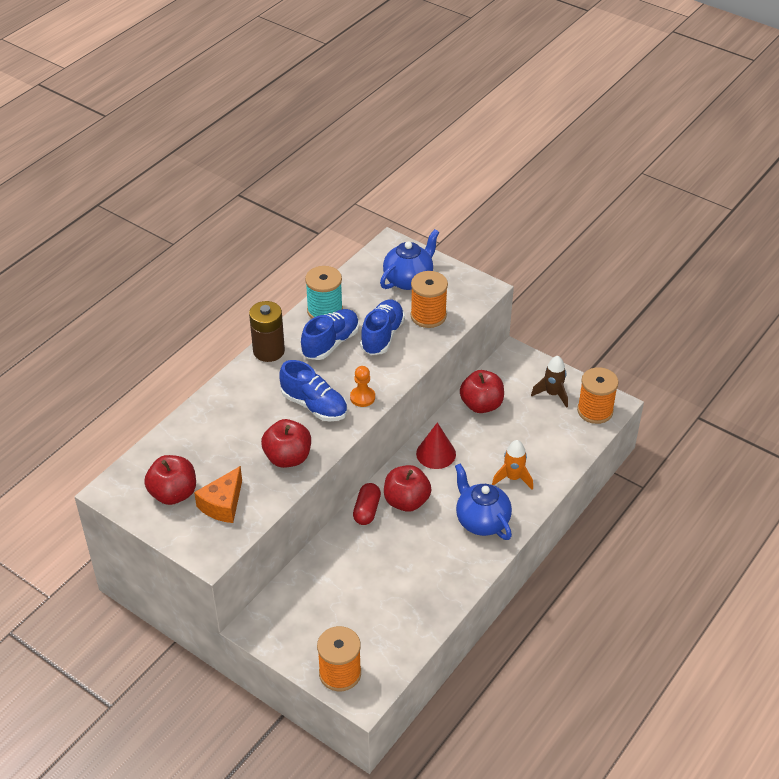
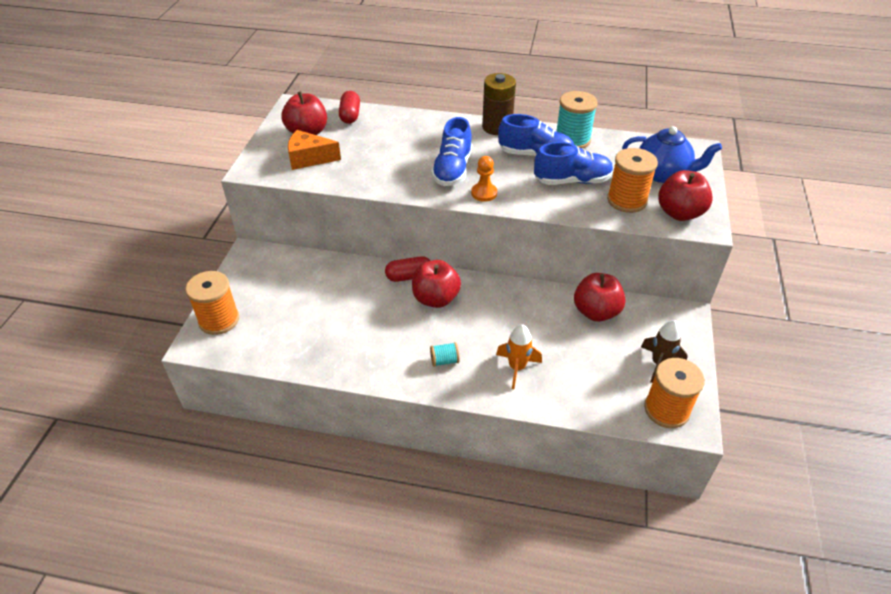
camera: 65 degrees right, 0 degrees up
red apple [261,419,311,468] -> red apple moved to [658,170,713,221]
red cone [416,423,456,469] -> none
blue teapot [455,463,512,540] -> turquoise spool [430,342,460,367]
none -> red capsule [339,91,360,124]

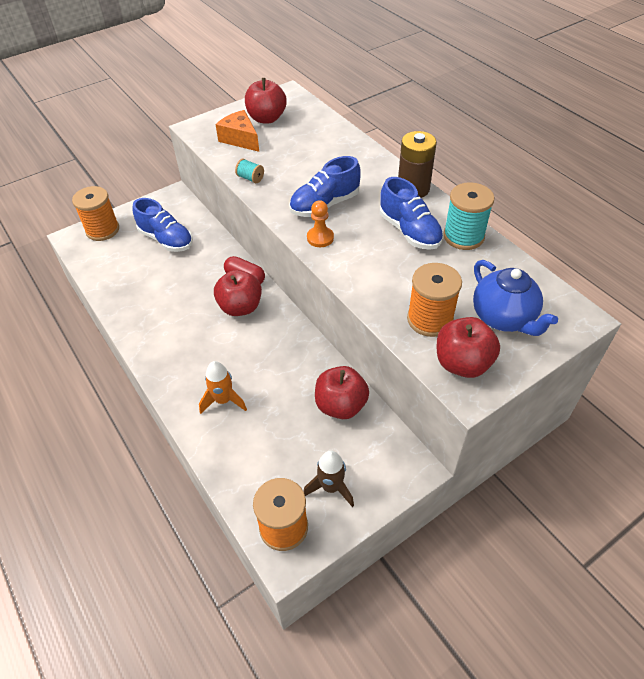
camera: 45 degrees right, 5 degrees up
red capsule [339,91,360,124] -> none
turquoise spool [430,342,460,367] -> turquoise spool moved to [235,159,264,183]
blue shoe [534,142,613,185] -> blue shoe moved to [133,198,193,252]

